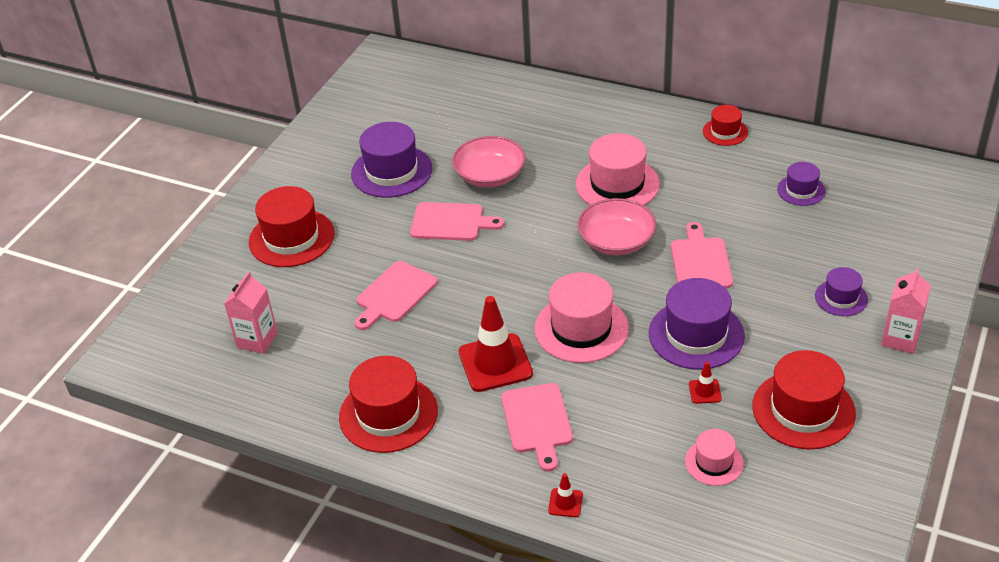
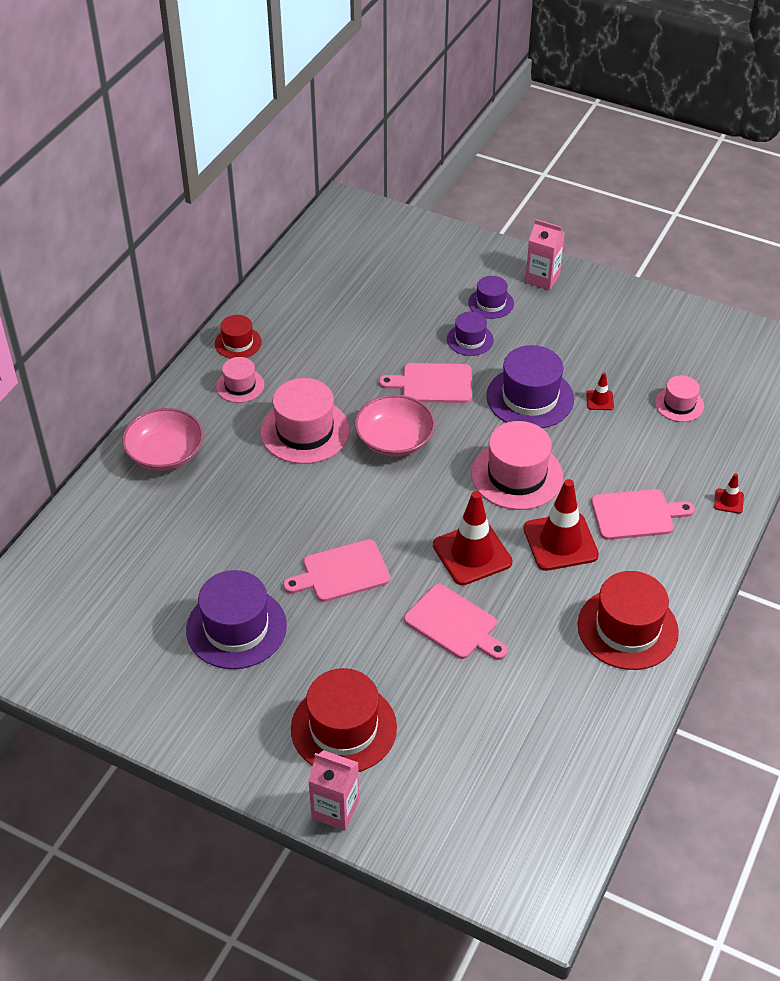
camera: 90 degrees left, 5 degrees up
pink carton [224,271,278,354] -> pink carton moved to [308,750,359,831]
pink cutting board [410,202,504,241] -> pink cutting board turned 120 degrees counterclockwise [283,539,390,602]
pink bowl [452,136,526,188] -> pink bowl moved to [122,408,204,471]
red hat [752,350,856,449] -> none
purple hat [777,162,826,206] -> purple hat moved to [447,312,494,356]
none -> pink hat [216,357,264,403]
none -> red traffic cone [433,491,512,585]

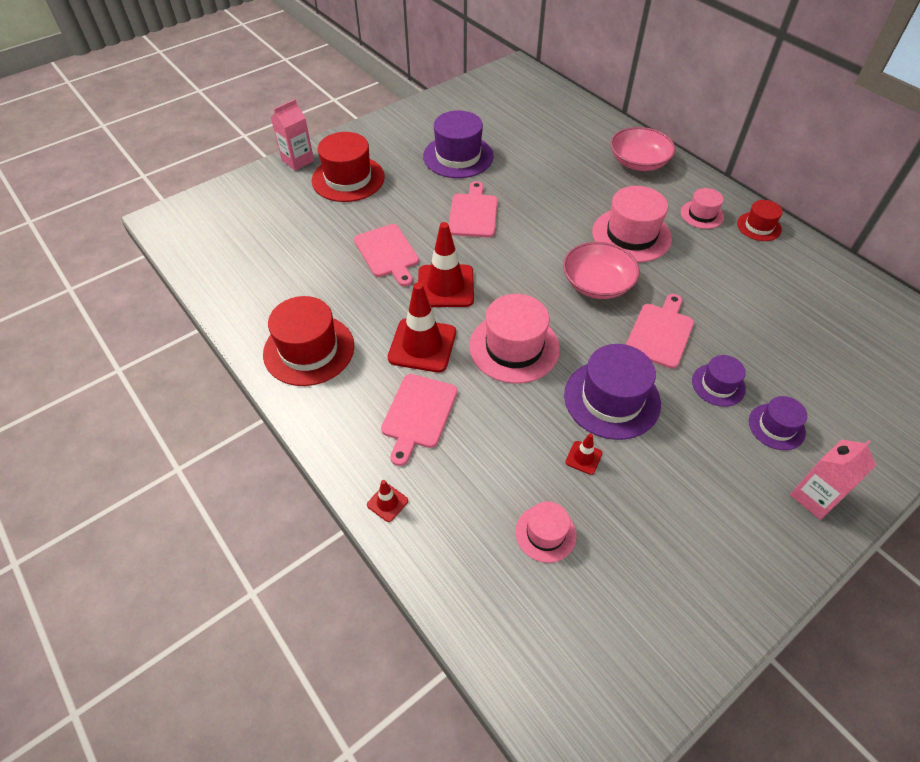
camera: 115 degrees right, 5 degrees up
pink cutting board [404,584,507,660] -> pink cutting board turned 90 degrees counterclockwise [354,224,419,287]

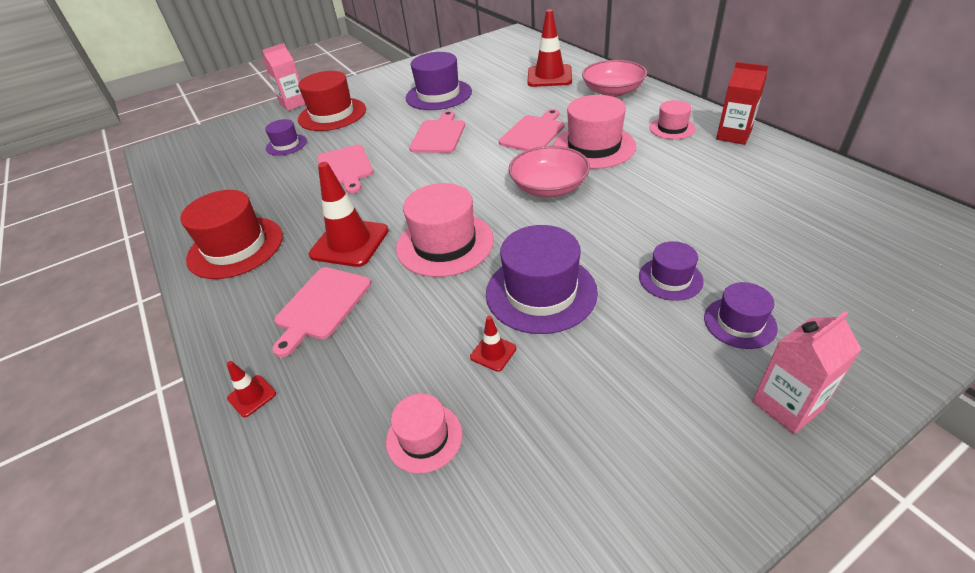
camera: 10 degrees right, 10 degrees down
red traffic cone [418,222,474,307] -> red traffic cone moved to [527,9,572,87]
pink cutting board [626,294,694,369] -> pink cutting board moved to [499,109,565,151]
red hat [737,200,783,241] -> red carton [716,62,768,145]
none -> purple hat [265,119,307,156]

